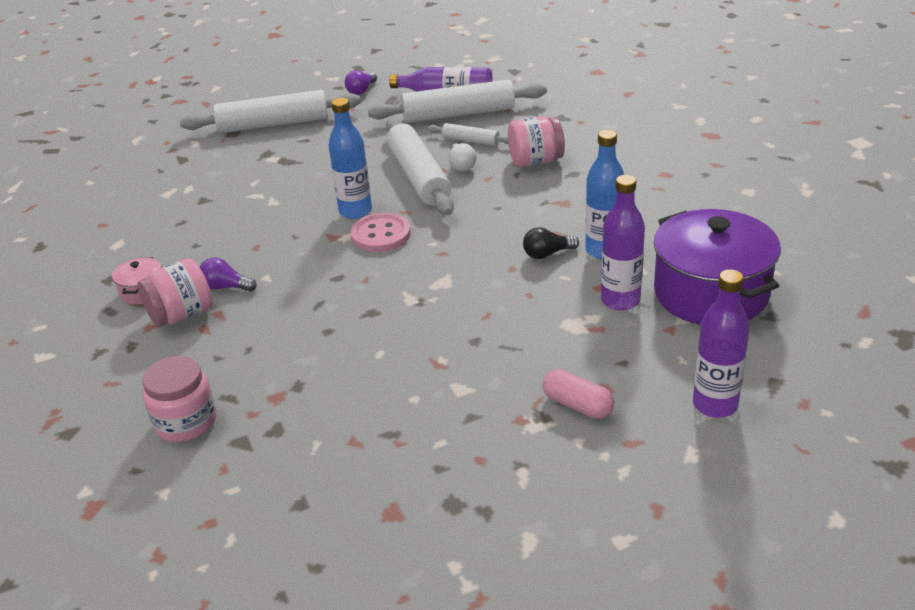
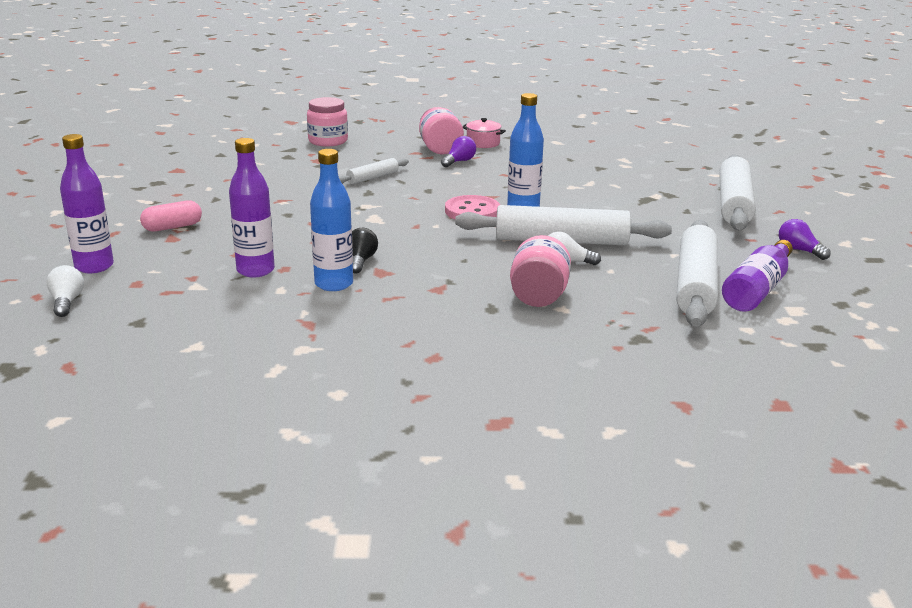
camera: 110 degrees right, 10 degrees down
white rolling pin [427,123,508,146] -> white rolling pin moved to [339,158,409,184]
purple pot [654,209,781,325] -> none
none -> white light bulb [46,265,84,317]

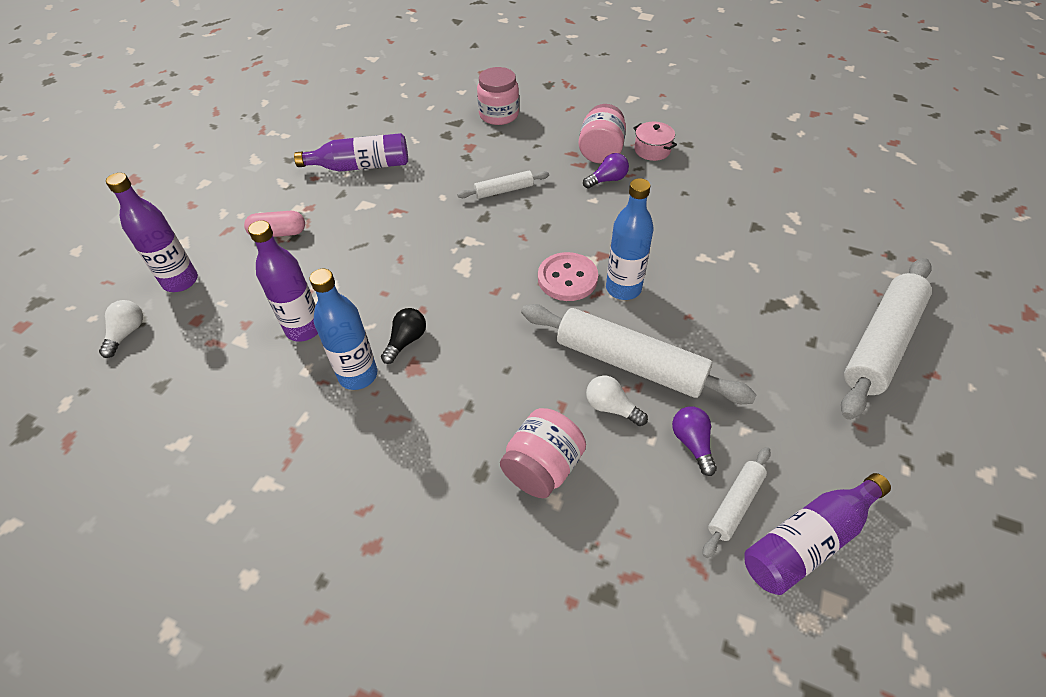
camera: 25 degrees right, 25 degrees up
white rolling pin [676,220,718,327] -> white rolling pin [703,447,771,558], size x0.50
purple light bulb [779,219,831,260] -> purple light bulb moved to [672,407,717,476]
none -> purple bottle [294,133,408,172]

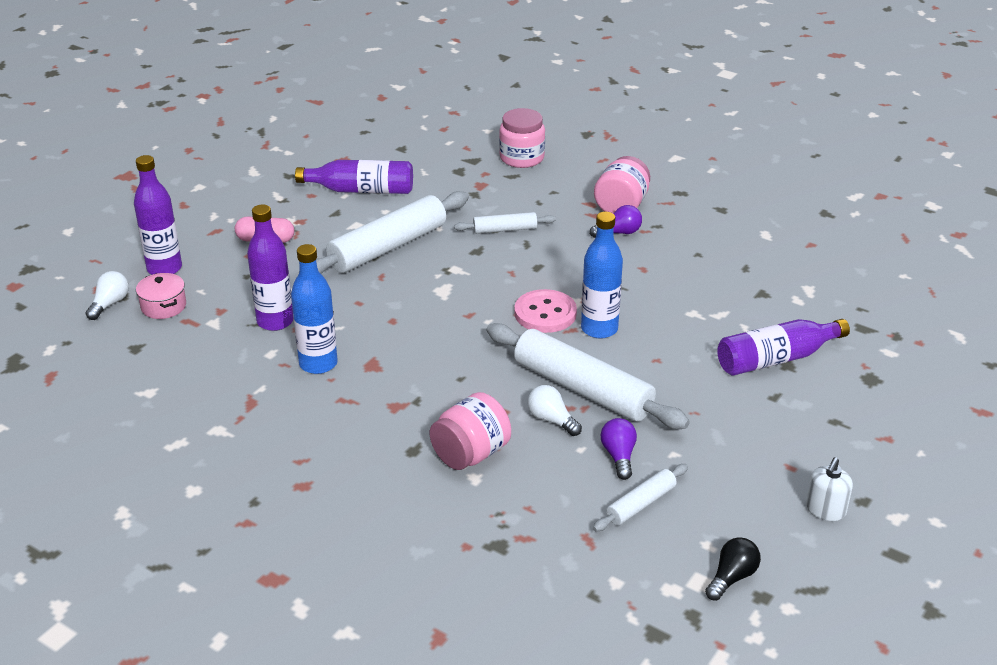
camera: 10 degrees right, 15 degrees down
black light bulb [381,308,426,364] -> black light bulb moved to [705,537,761,601]
pink pot [633,122,677,161] -> pink pot moved to [136,273,186,319]
purple bottle [744,473,891,595] -> purple bottle moved to [717,319,850,376]
white rolling pin [841,258,932,420] -> white rolling pin moved to [316,191,469,274]
none -> white soap dispenser [806,457,853,521]

